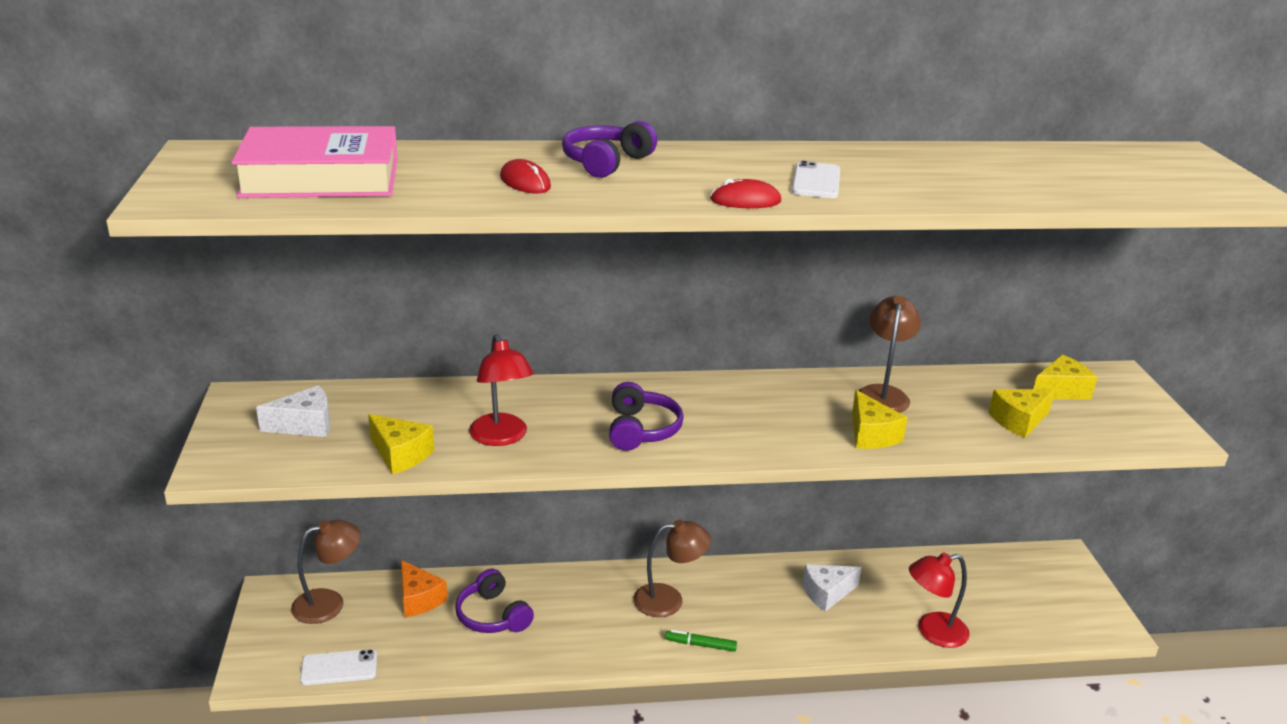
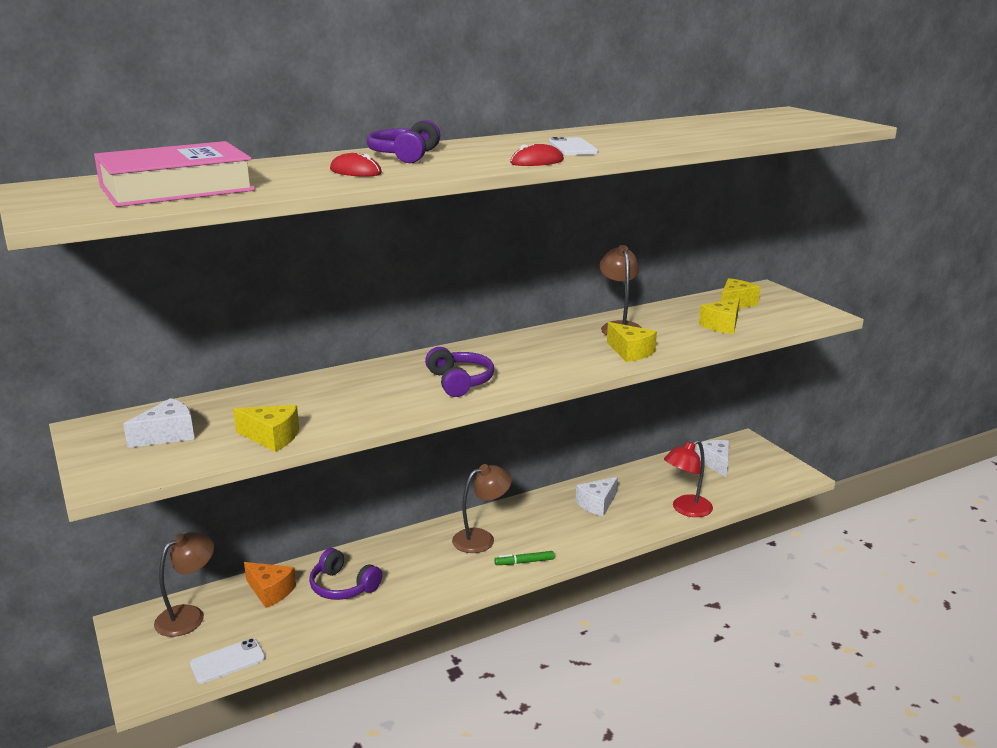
camera: 20 degrees left, 5 degrees down
red lamp [469,334,534,446] -> none
none -> white cheese [696,440,729,477]

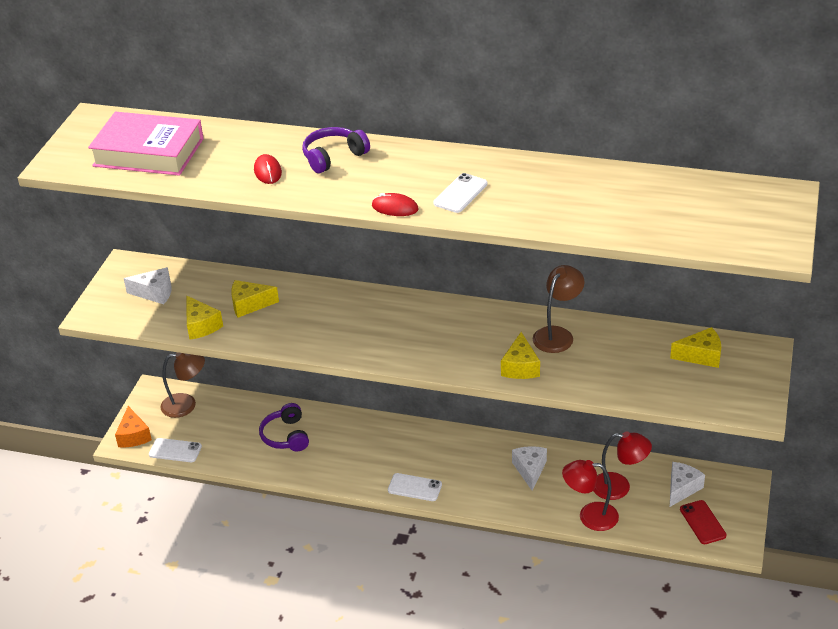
camera: 45 degrees right, 15 degrees up
orange cheese [244,562,296,608] -> orange cheese moved to [115,406,152,447]
purple headphones [425,347,494,397] -> none
brown lamp [452,464,512,553] -> none
green marker [495,551,554,565] -> white phone [388,473,442,501]
white cheese [576,477,618,516] -> white cheese turned 90 degrees clockwise [512,446,547,491]
yellow cheese [699,298,740,334] -> yellow cheese moved to [231,280,279,317]
none -> red lamp [593,432,652,500]
none -> red phone [680,500,727,544]

